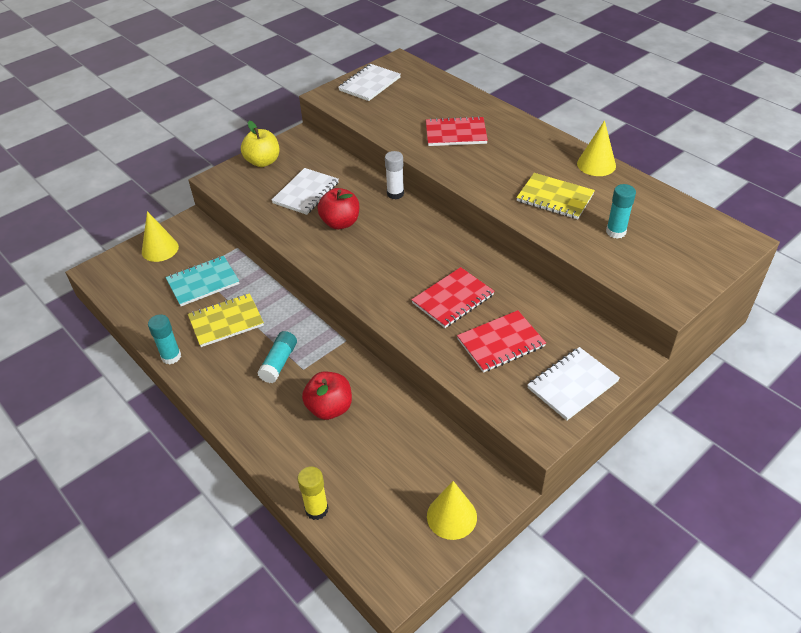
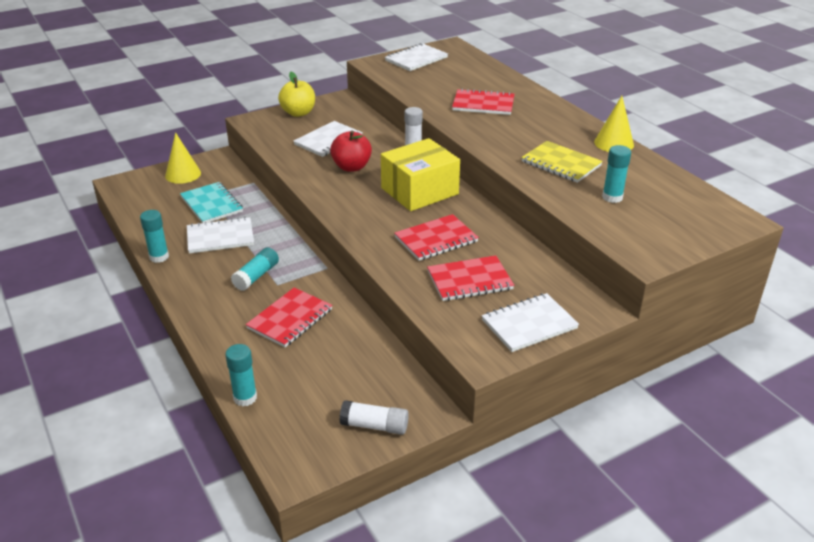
camera: 10 degrees right, 10 degrees down
turquoise notebook [166,256,240,306] -> turquoise notebook turned 75 degrees clockwise [180,182,243,223]
yellow notebook [188,293,264,347] -> white notebook [187,217,254,253]
yellow glue stick [297,466,328,520] -> turquoise glue stick [225,344,257,406]
red apple [302,372,352,420] -> red notebook [246,288,332,347]
yellow cone [427,481,477,540] -> white glue stick [339,400,409,435]
none -> yellow box [381,138,460,211]

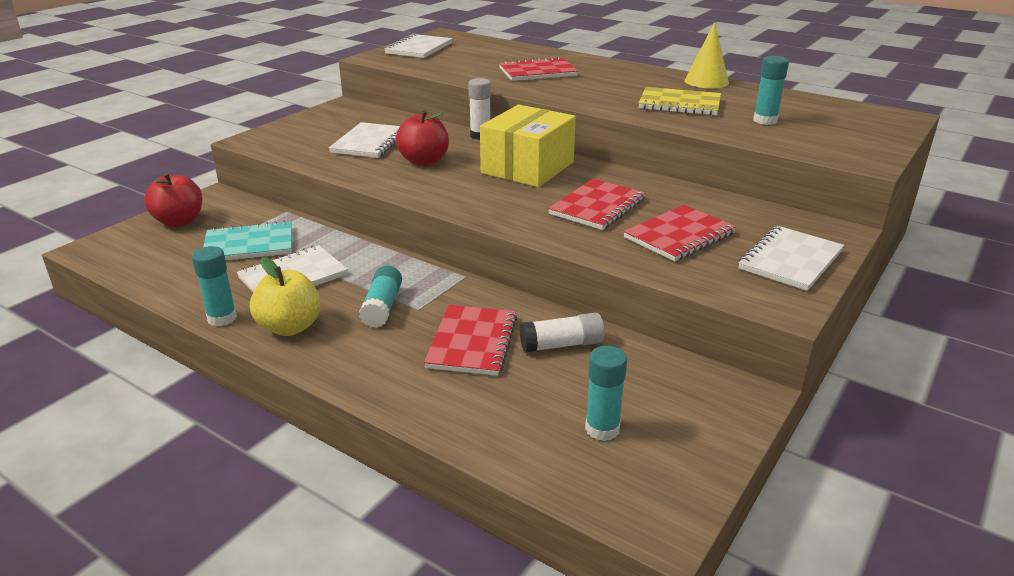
camera: 25 degrees left, 5 degrees down
yellow cone [165,132,201,184] -> red apple [144,172,202,227]
turquoise notebook [180,182,243,223] -> turquoise notebook turned 45 degrees counterclockwise [203,221,292,260]
turquoise glue stick [225,344,257,406] -> turquoise glue stick moved to [585,346,627,441]
yellow apple [278,72,315,117] -> yellow apple moved to [250,257,321,336]
white glue stick [339,400,409,435] -> white glue stick moved to [520,313,605,353]

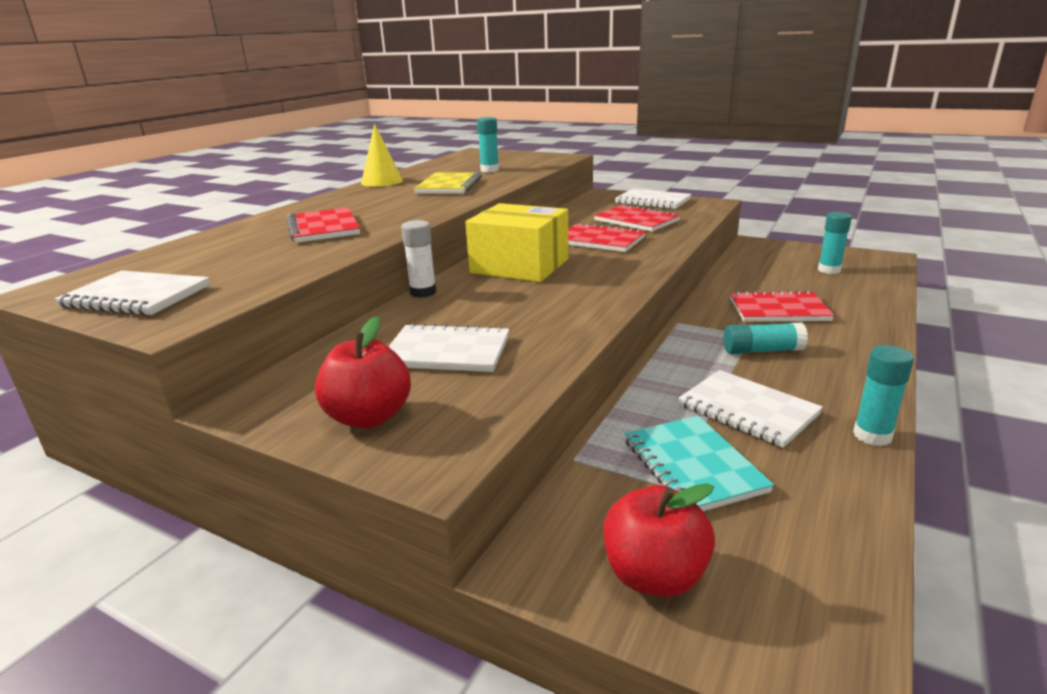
camera: 95 degrees left, 5 degrees down
yellow apple [250,257,321,336] -> none
red apple [396,110,449,166] -> red apple moved to [315,316,411,428]
white glue stick [520,313,605,353] -> none

